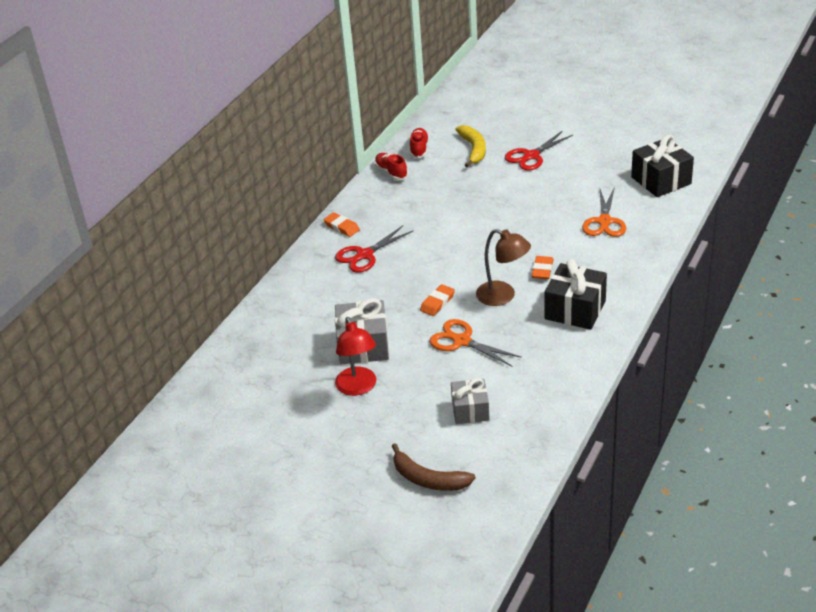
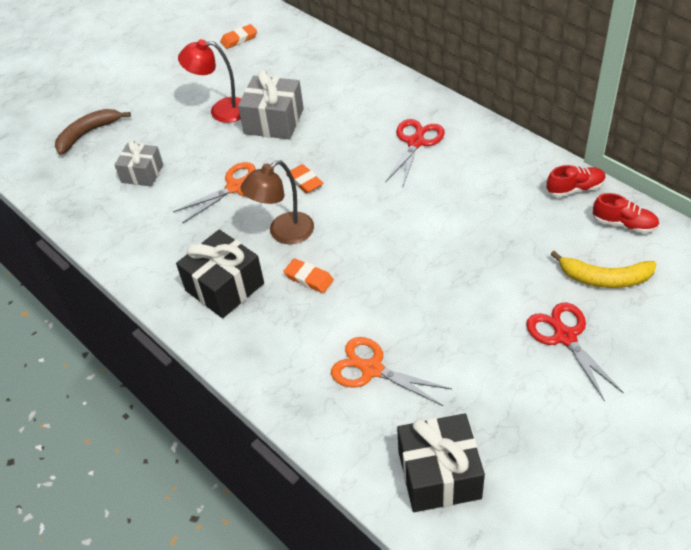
camera: 110 degrees right, 10 degrees up
orange eraser [323,212,360,237] -> orange eraser moved to [220,24,257,49]
red scissors [335,226,413,273] -> red scissors turned 45 degrees clockwise [385,119,445,186]

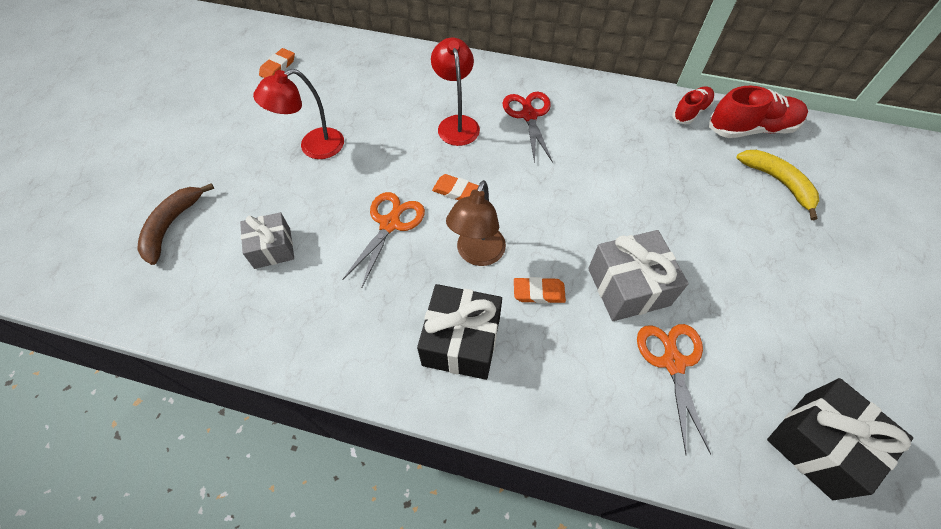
camera: 35 degrees left, 10 degrees up
grey gift [238,70,304,139] -> grey gift moved to [588,230,689,321]
orange scissors [331,337,452,406] -> orange scissors turned 90 degrees clockwise [637,324,711,455]
red scissors [526,303,624,402] -> none
yellow banana [550,251,656,288] -> yellow banana turned 105 degrees counterclockwise [736,150,819,220]
red shoe [592,193,659,233] -> red shoe [709,86,808,138], size x1.65
none -> red lamp [431,38,480,146]

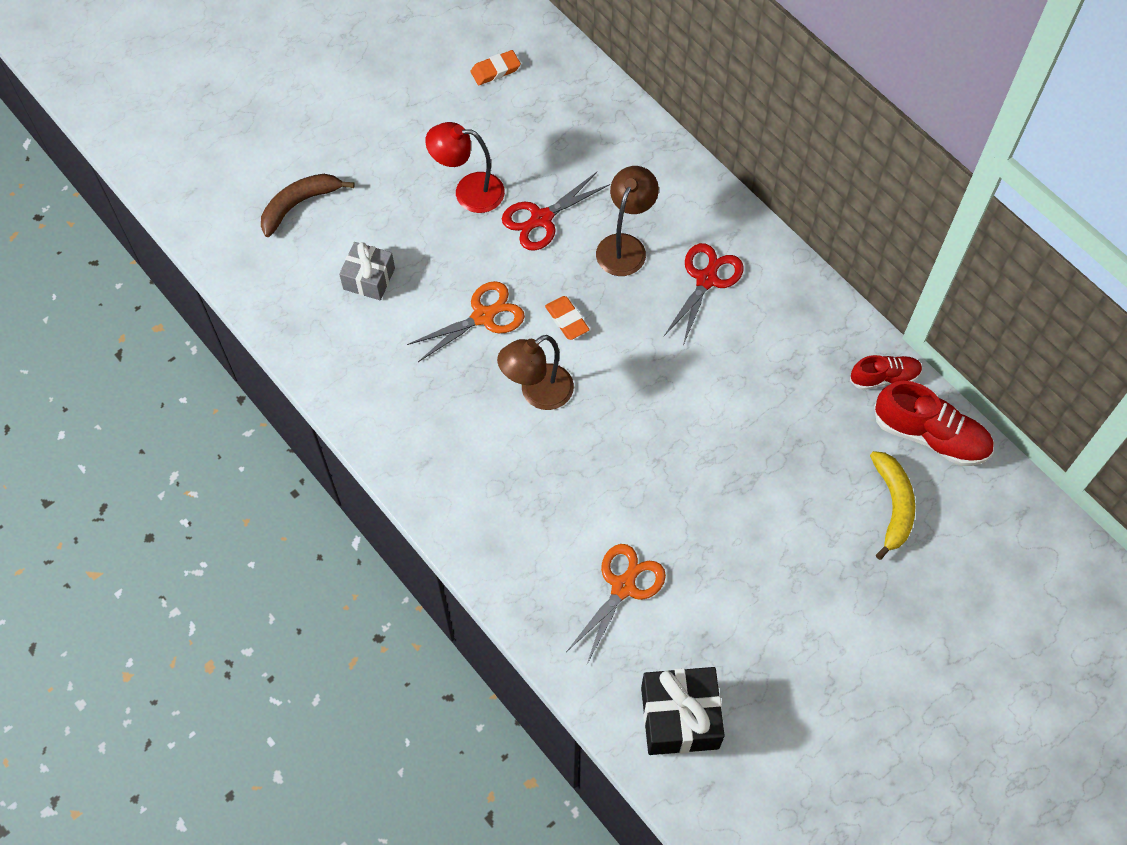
camera: 35 degrees right, 5 degrees up
black gift [417,284,502,380] -> none
red lamp [431,38,480,146] -> brown lamp [596,166,659,276]
orange eraser [514,277,566,304] -> none
grey gift [588,230,689,321] -> none
none -> red scissors [502,171,610,251]

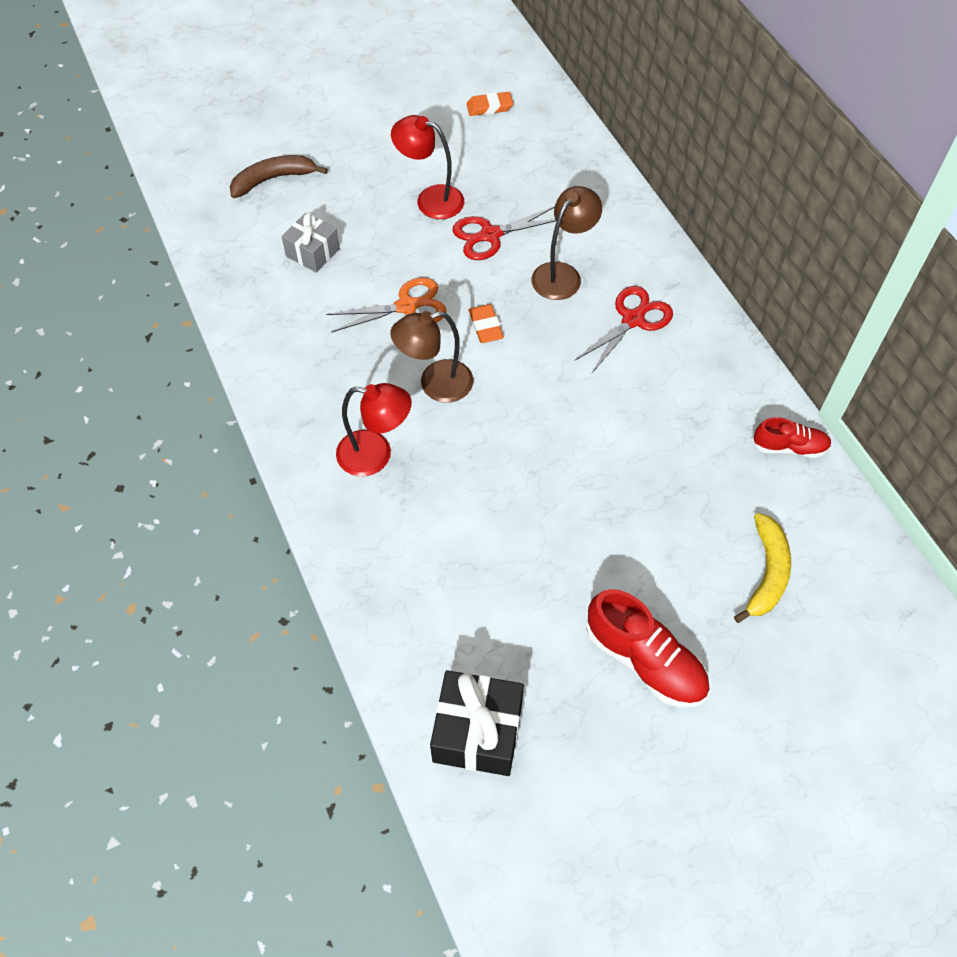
camera: 15 degrees right, 5 degrees down
orange scissors [566,544,666,664] -> none
red shoe [874,381,994,466] -> red shoe moved to [586,589,710,707]
none -> red lamp [336,383,412,476]

